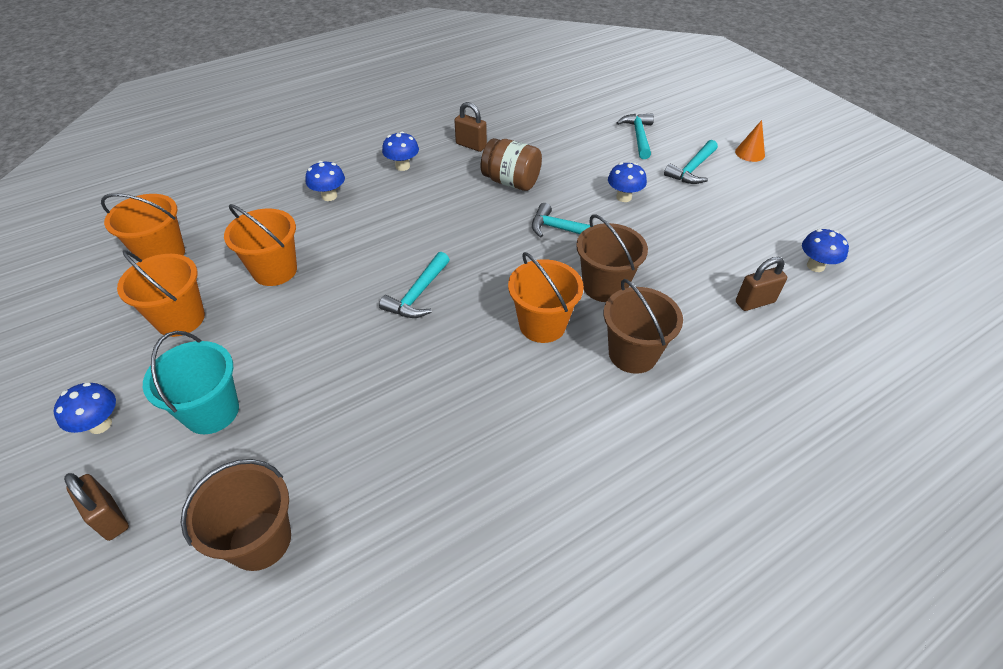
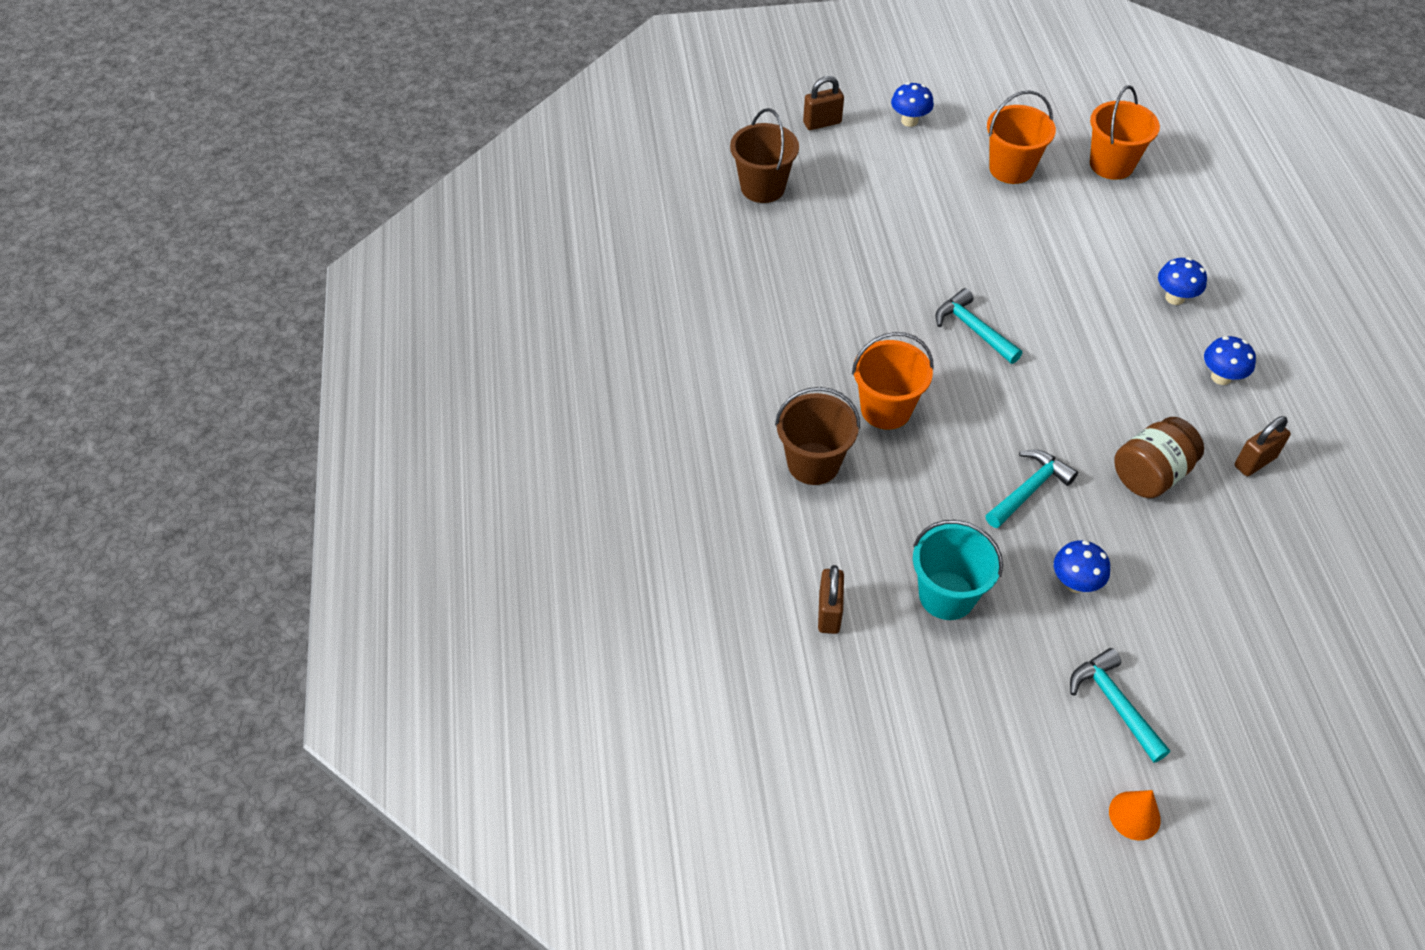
camera: 115 degrees right, 5 degrees up
turquoise bucket [143,331,239,434] -> turquoise bucket moved to [913,520,1003,620]
orange bucket [224,204,297,286] -> none
brown bucket [576,214,648,302] -> none
turquoise hammer [616,113,654,159] -> none
blue mushroom [802,229,849,272] -> none

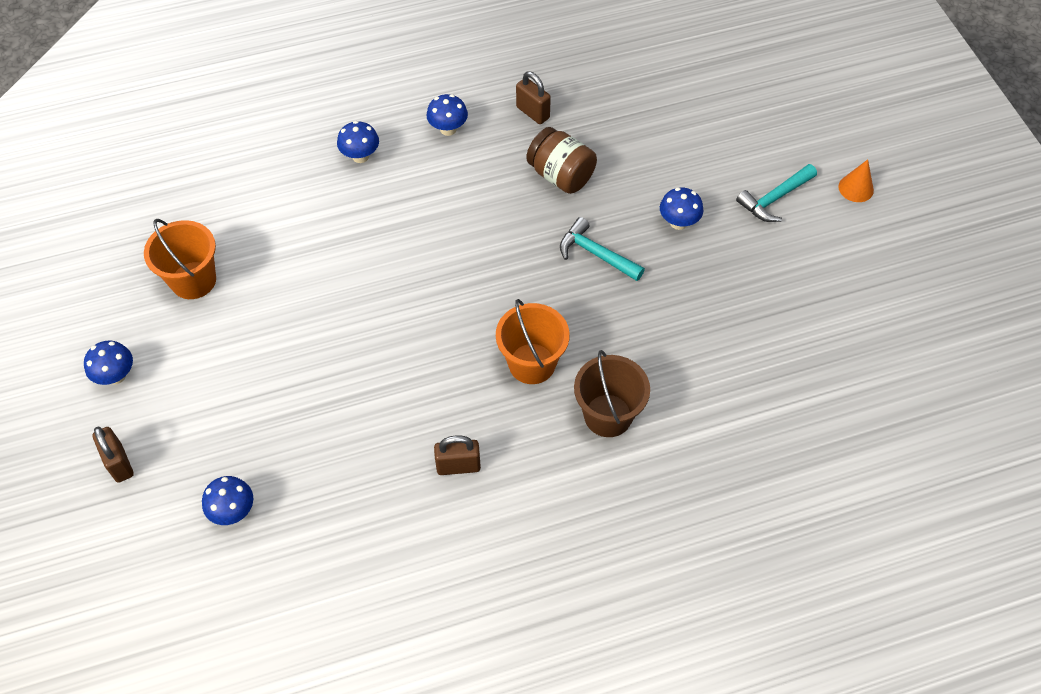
camera: 100 degrees left, 5 degrees up
brown bucket [730,108,799,203] -> blue mushroom [202,476,253,525]
brown padlock [818,565,844,634] -> brown padlock moved to [434,435,481,475]
turquoise bucket [913,520,1003,620] -> none
turquoise hammer [935,288,1022,364] -> none
orange bucket [1090,85,1160,180] -> none

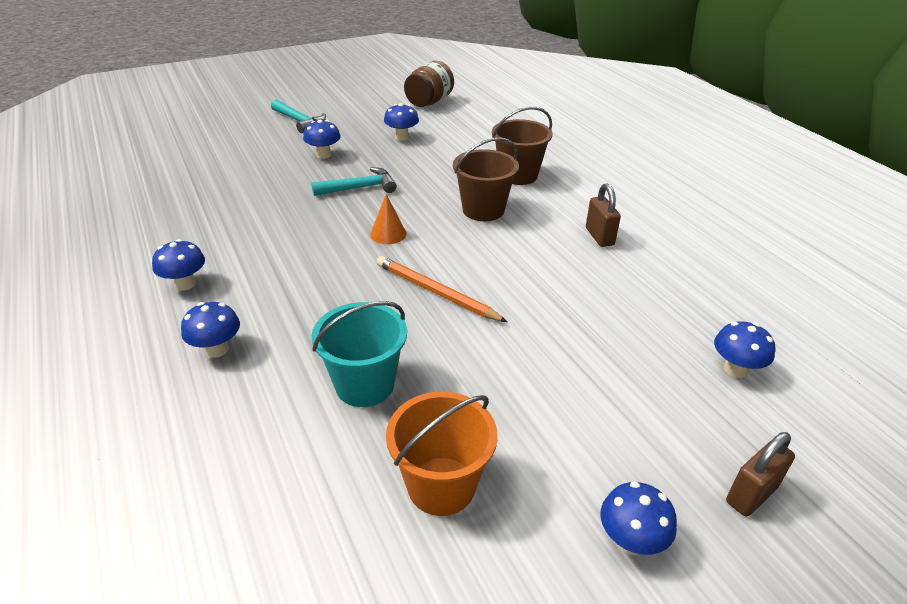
camera: 100 degrees left, 20 degrees down
orange bucket [496,299,570,384] -> brown bucket [453,137,519,221]
brown padlock [516,71,551,124] -> none
brown jar [526,127,597,194] -> brown jar moved to [404,61,454,107]
turquoise hammer [560,217,645,281] -> turquoise hammer turned 135 degrees counterclockwise [311,167,397,196]
orange cone [838,160,874,202] -> orange cone moved to [370,194,406,244]
none -> turquoise bucket [312,301,407,407]
none -> orange pencil [376,256,507,322]
none -> blue mushroom [384,103,419,141]

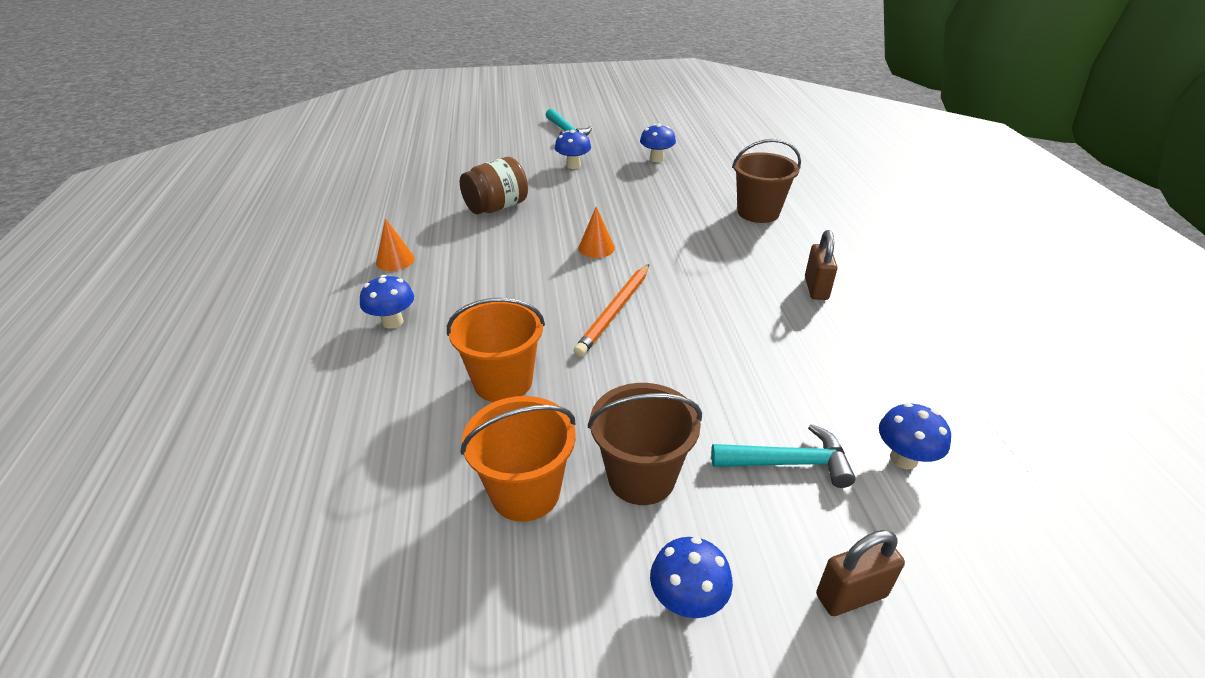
camera: 20 degrees right, 0 degrees up
blue mushroom [152,239,205,291] -> orange cone [376,218,415,271]
turquoise hammer [311,167,397,196] -> turquoise hammer moved to [711,424,856,488]
turquoise bucket [312,301,407,407] -> orange bucket [447,298,545,402]
orange pencil [376,256,507,322] -> orange pencil turned 120 degrees counterclockwise [574,264,649,357]
brown jar [404,61,454,107] -> brown jar moved to [460,157,528,214]
brown bucket [453,137,519,221] -> brown bucket moved to [588,383,702,505]

